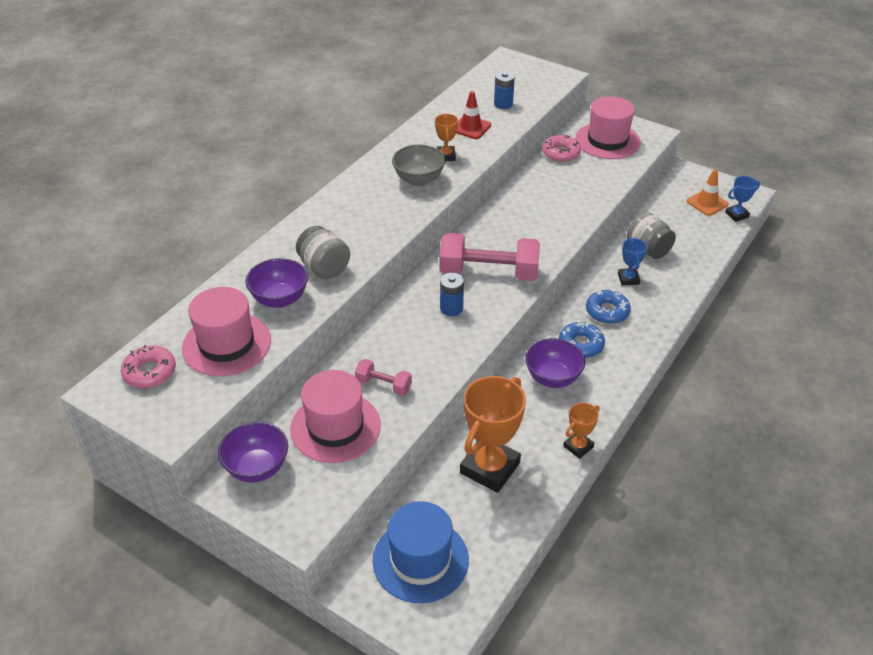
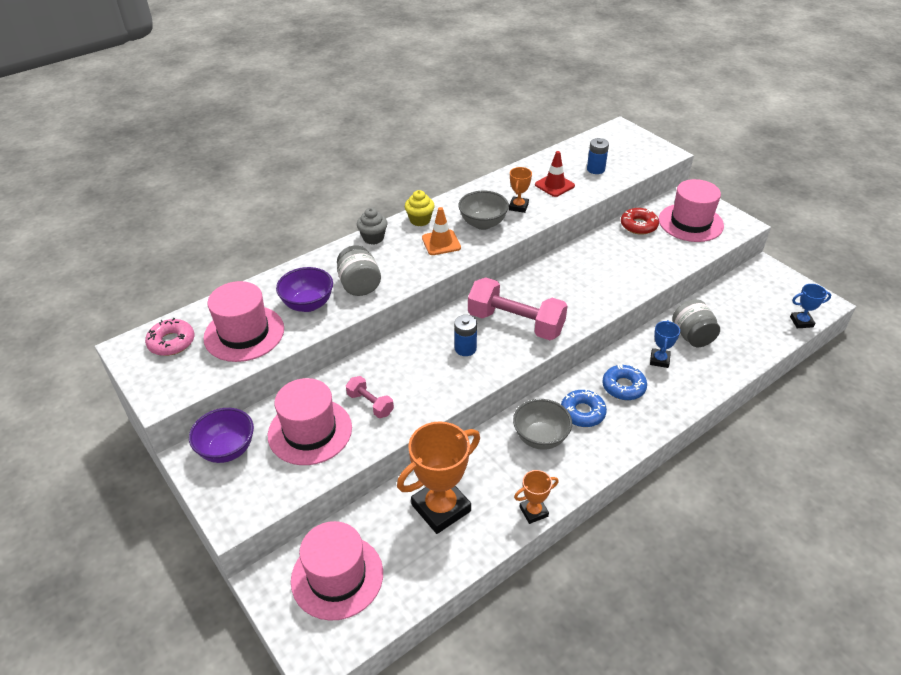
camera: 20 degrees right, 0 degrees up
blue hat [373,501,469,603] -> pink hat [291,521,383,621]
purple bowl [525,338,585,388] -> grey bowl [513,399,572,450]
pink donut [542,135,581,162] -> red donut [621,208,659,235]
orange traffic cone [686,169,729,216] -> orange traffic cone moved to [422,207,461,255]
none -> grey cupcake [357,208,388,245]
none -> yellow cupcake [405,190,435,226]

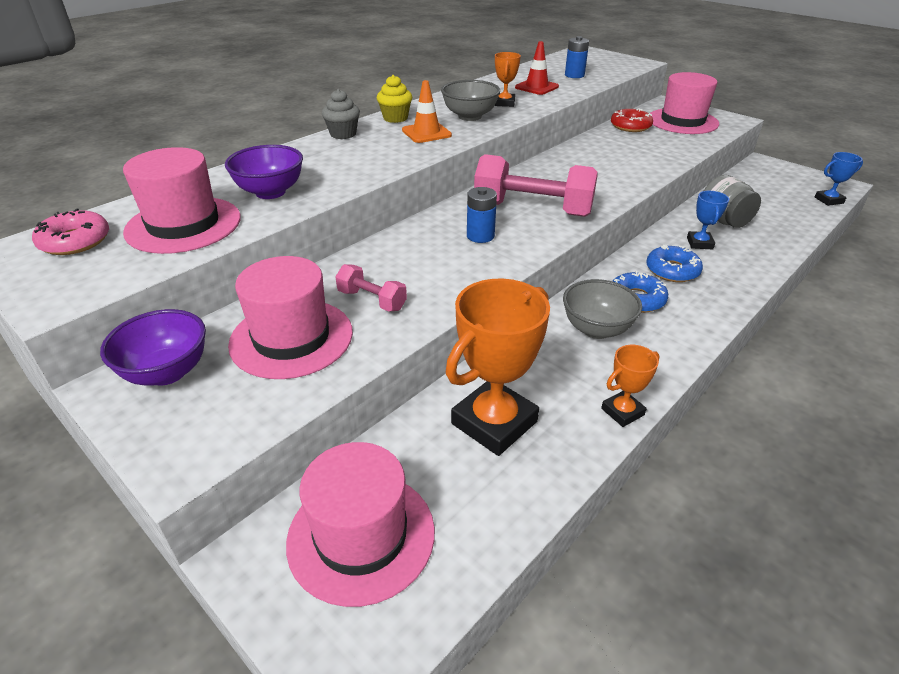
camera: 10 degrees left, 5 degrees down
grey jar [337,245,381,296] -> none

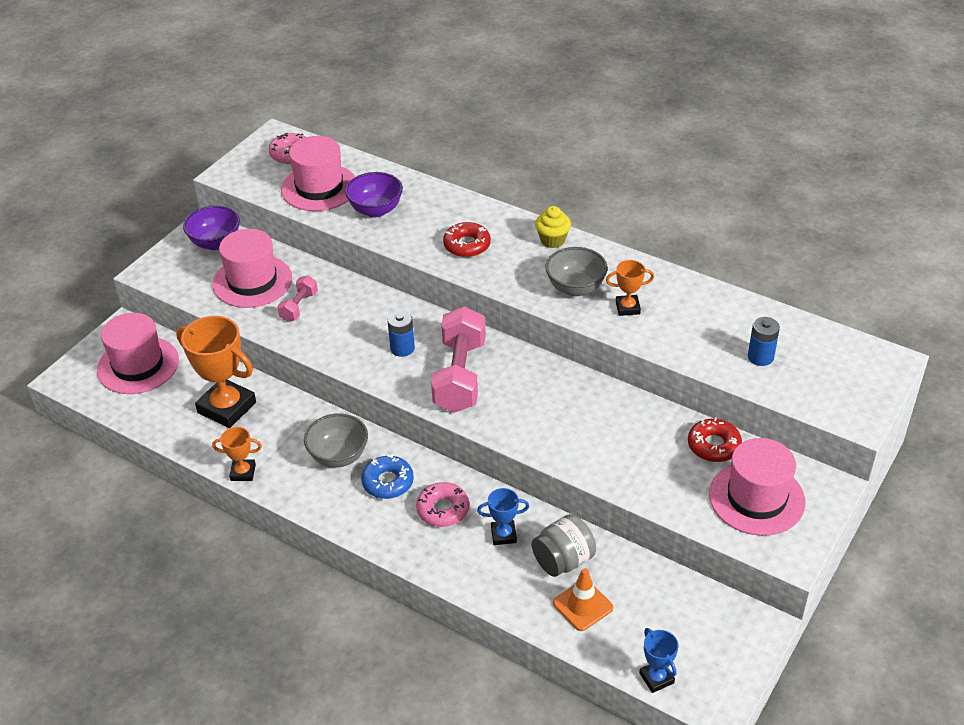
camera: 80 degrees right, 5 degrees up
grey cupcake [322,89,360,139] -> none
orange traffic cone [402,80,452,143] -> orange traffic cone moved to [553,568,613,631]
red traffic cone [515,41,559,95] -> none
orange trophy [601,345,660,427] -> orange trophy turned 45 degrees counterclockwise [212,427,262,481]
blue donut [646,245,703,282] -> pink donut [416,482,469,527]
none -> red donut [443,222,491,257]

